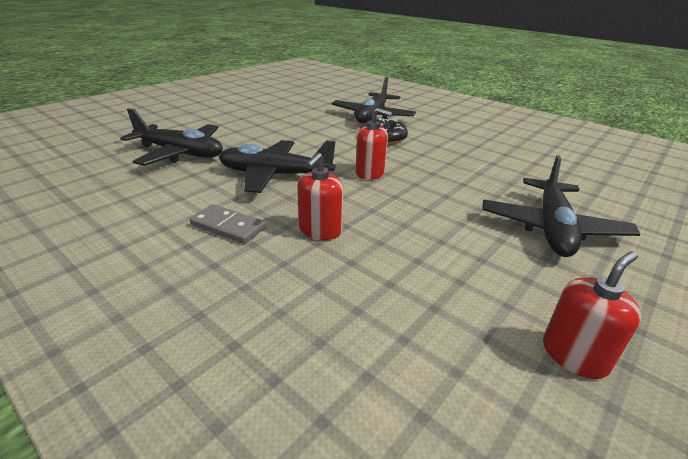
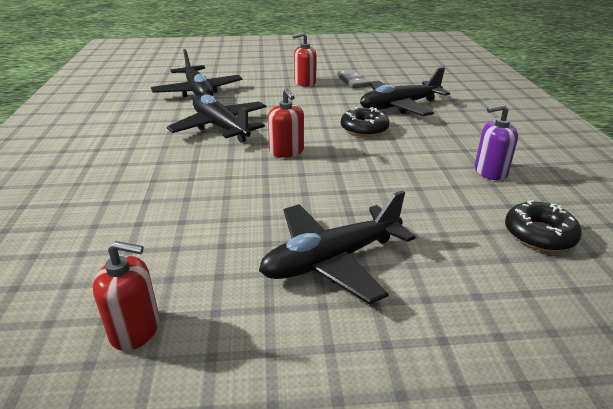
camera: 45 degrees right, 0 degrees up
grey domino [190,204,266,244] -> grey domino moved to [337,70,370,89]
red soap dispenser [297,153,344,240] -> red soap dispenser moved to [293,32,317,87]
none -> purple soap dispenser [475,104,518,180]
none -> black donut [505,200,582,252]

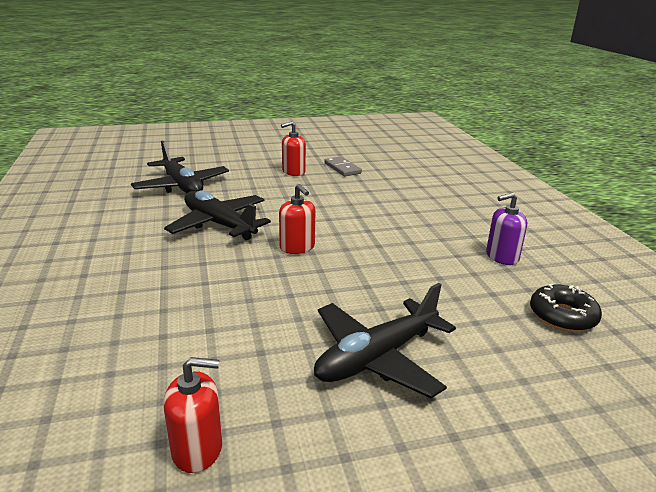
camera: 10 degrees left, 5 degrees down
black donut [341,107,390,137] -> none
black plane [360,67,450,116] -> none

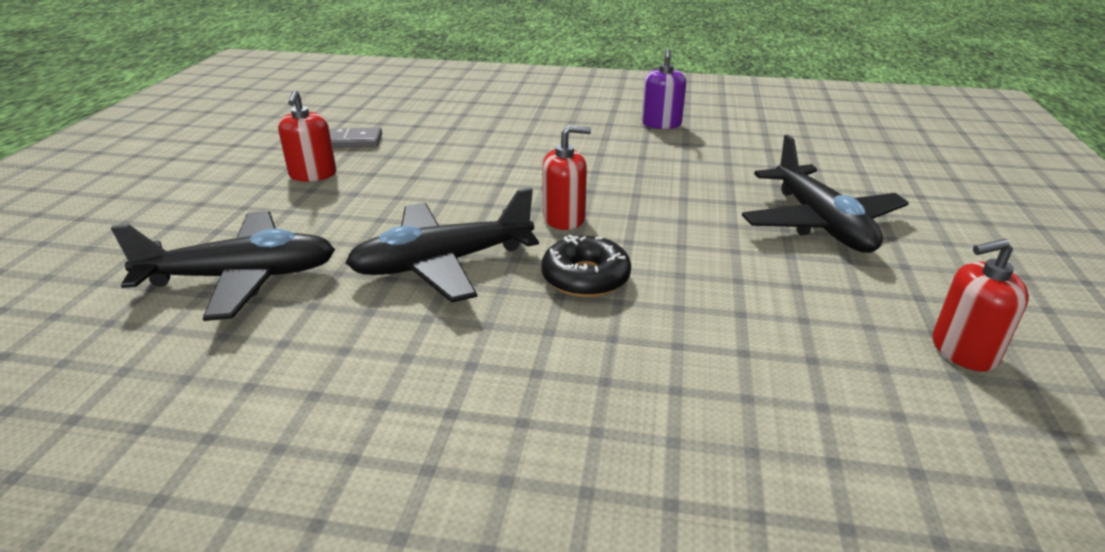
camera: 65 degrees left, 5 degrees up
red soap dispenser [163,357,223,473] -> red soap dispenser turned 120 degrees counterclockwise [933,239,1029,372]
black donut [530,283,602,332] -> black donut moved to [541,235,631,297]

